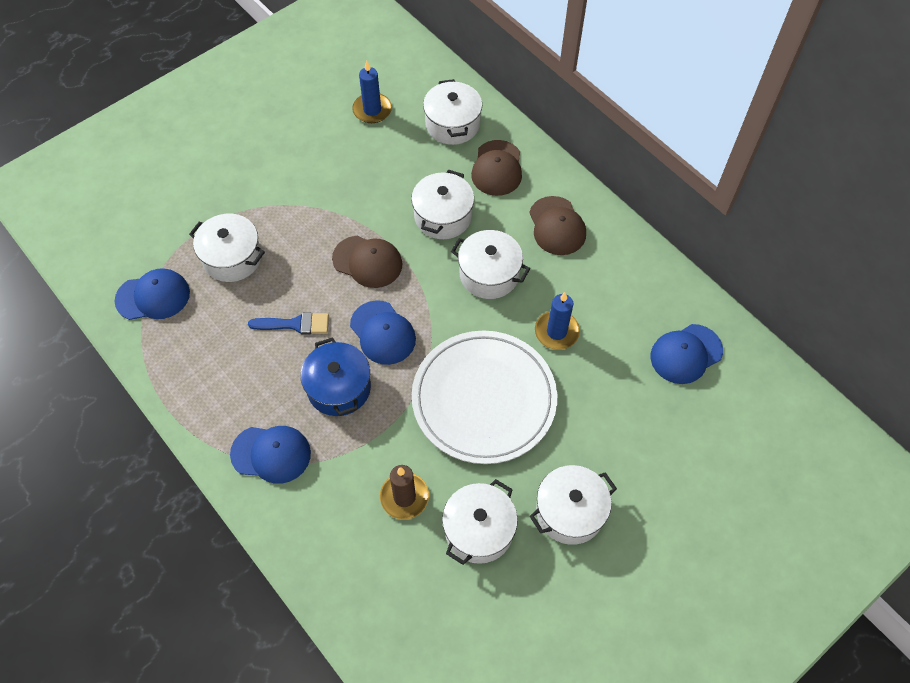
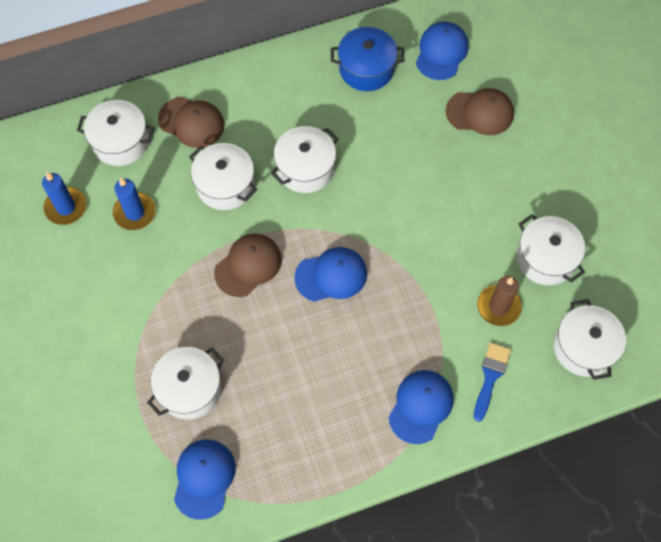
camera: 70 degrees left, 5 degrees up
blue brush [248,312,329,334] -> blue brush moved to [474,343,511,422]
blue pot [300,337,371,416] -> blue pot moved to [331,27,404,91]
white plate [412,331,557,464] -> none
brown cap [529,196,586,255] -> brown cap moved to [446,88,514,135]
white pot [530,465,617,545] -> white pot moved to [554,299,626,380]
blue candle [535,292,580,350] -> blue candle moved to [113,177,156,230]
blue cap [651,324,723,384] -> blue cap turned 150 degrees counterclockwise [416,22,469,80]

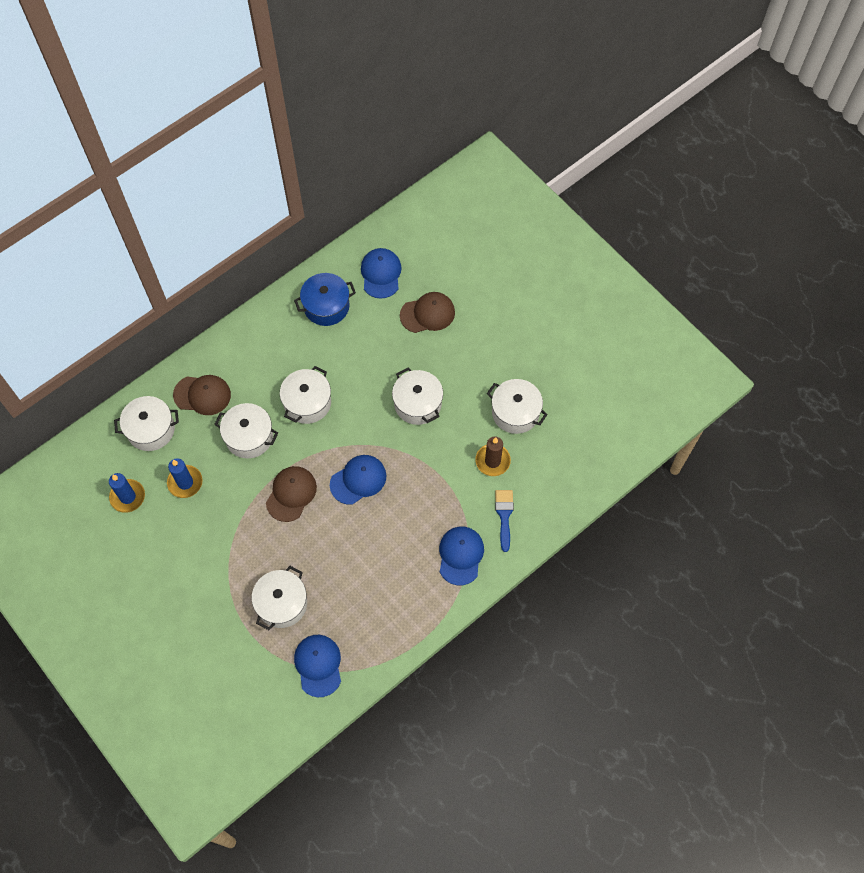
camera: 20 degrees left, 0 degrees up
white pot [554,299,626,380] -> white pot moved to [392,368,443,425]

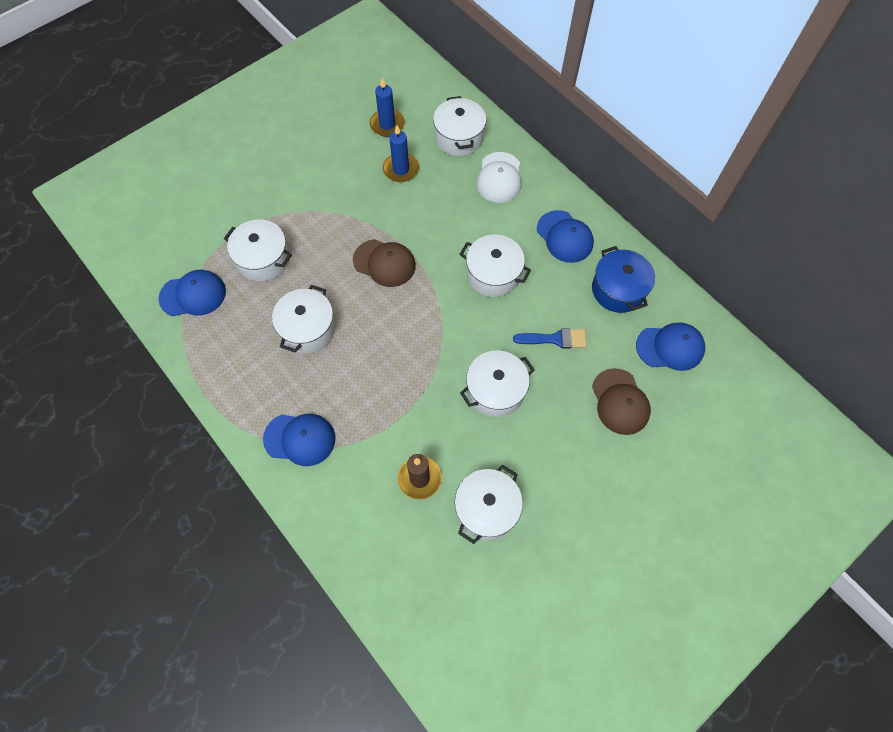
camera: 90 degrees right, 0 degrees up
brown cap [173,375,231,415] -> white cap [476,152,522,203]
white pot [214,403,278,458] -> white pot moved to [272,285,336,353]
blue cap [330,455,386,505] -> blue cap moved to [537,210,594,263]
blue brush [495,490,514,552] -> blue brush moved to [513,328,587,348]

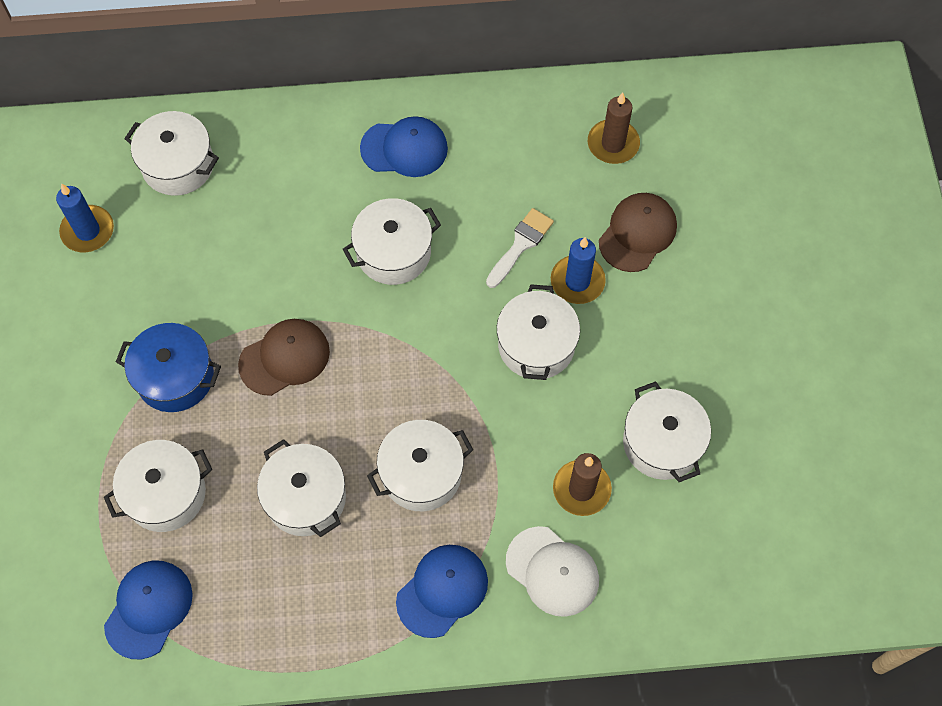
camera: 55 degrees left, 0 degrees up
blue candle [383,125,419,182] -> blue candle moved to [551,237,606,304]
white cap [476,152,522,203] -> white cap moved to [506,526,599,617]
blue brush [513,328,587,348] -> white brush [486,208,554,288]
blue pot [592,246,655,313] -> blue pot moved to [116,323,221,412]
brown cap [592,368,651,435] -> brown cap turned 75 degrees counterclockwise [599,193,677,272]
blue cap [636,322,705,371] -> brown candle [588,92,640,164]
none -> white pot [367,420,473,511]

